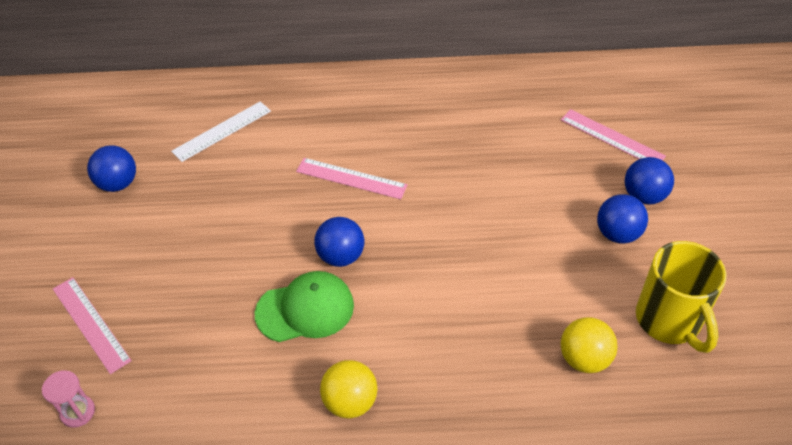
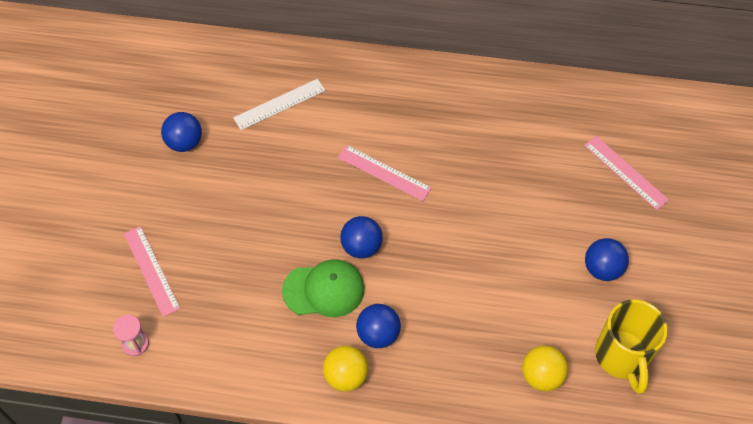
camera: 10 degrees right, 10 degrees up
blue ball [625,157,674,205] -> blue ball moved to [356,304,401,348]

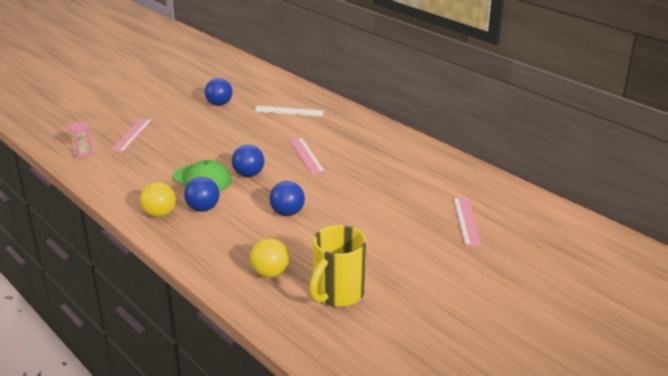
camera: 40 degrees right, 30 degrees down
blue ball [585,238,629,281] -> blue ball moved to [270,181,305,216]

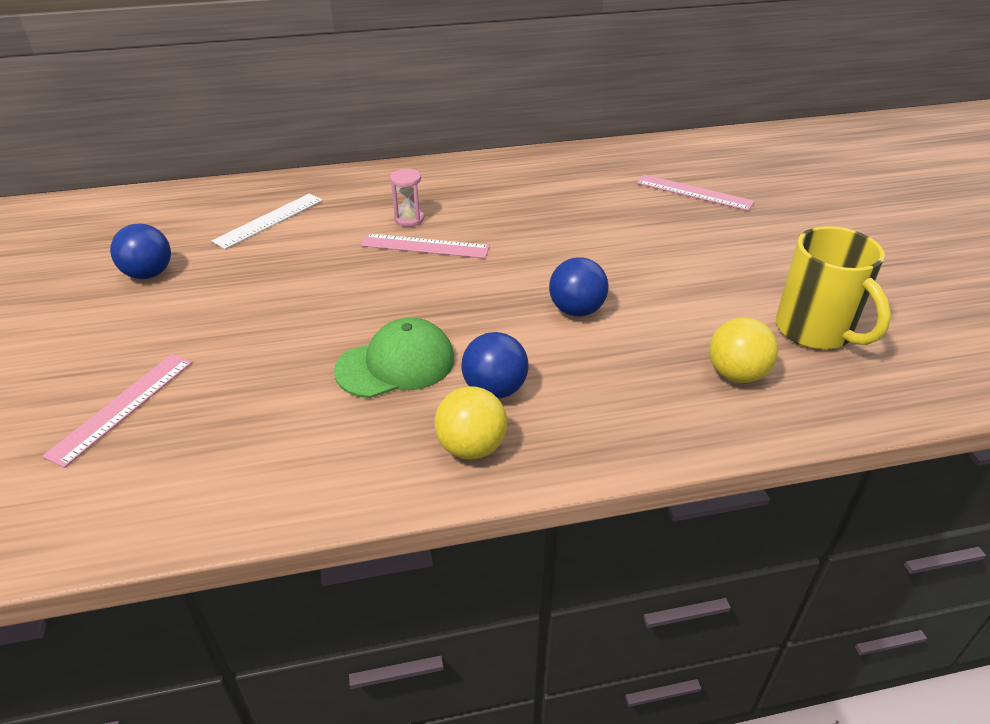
camera: 60 degrees left, 10 degrees up
pink hourglass [68,122,93,158] -> pink hourglass moved to [390,169,424,227]
pink ruler [110,118,152,153] -> pink ruler turned 75 degrees clockwise [42,354,193,468]
blue ball [232,145,264,177] -> none

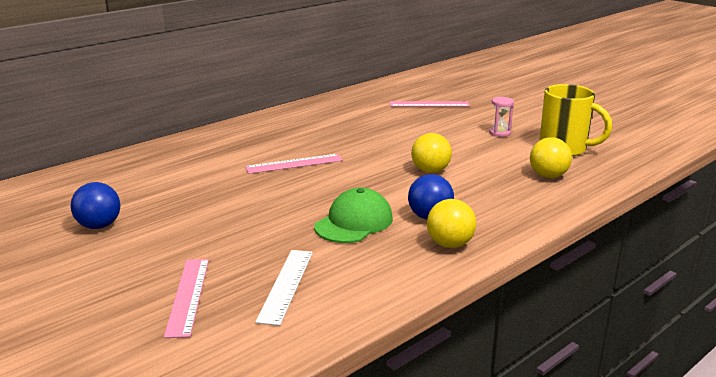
camera: 30 degrees left, 15 degrees down
white ruler [212,193,323,249] -> white ruler moved to [255,250,313,326]
pink hourglass [390,169,424,227] -> pink hourglass moved to [489,97,514,137]
blue ball [549,257,608,317] -> yellow ball [411,133,452,173]

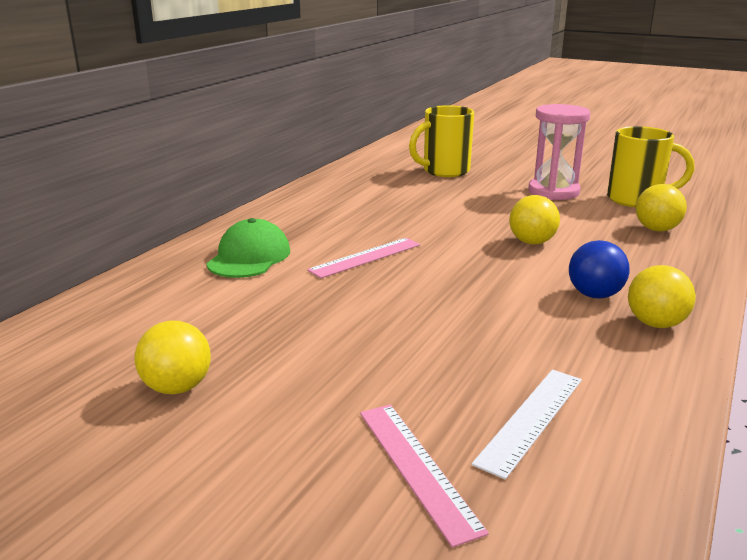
camera: 20 degrees left, 0 degrees up
blue ball [70,182,120,229] -> yellow ball [135,321,211,394]
white ruler [255,250,313,326] -> white ruler turned 45 degrees clockwise [472,370,582,479]
green cap [314,188,393,243] -> green cap moved to [206,218,290,278]
pink ruler [390,101,470,107] -> yellow mug [409,105,474,177]
pink hourglass [489,97,514,137] -> pink hourglass [528,104,590,200], size x2.04

